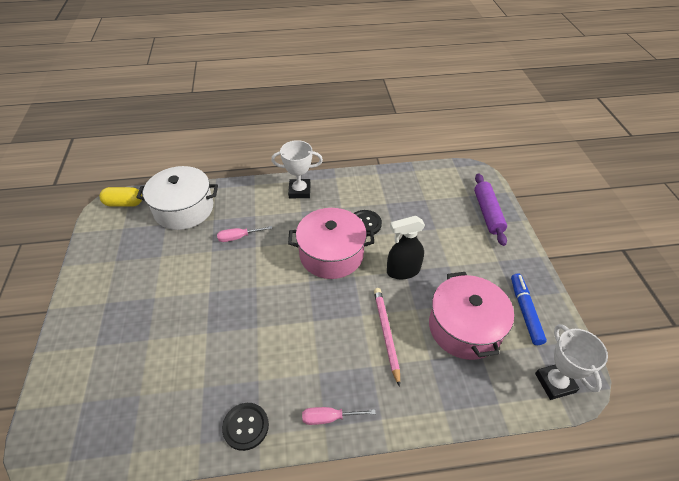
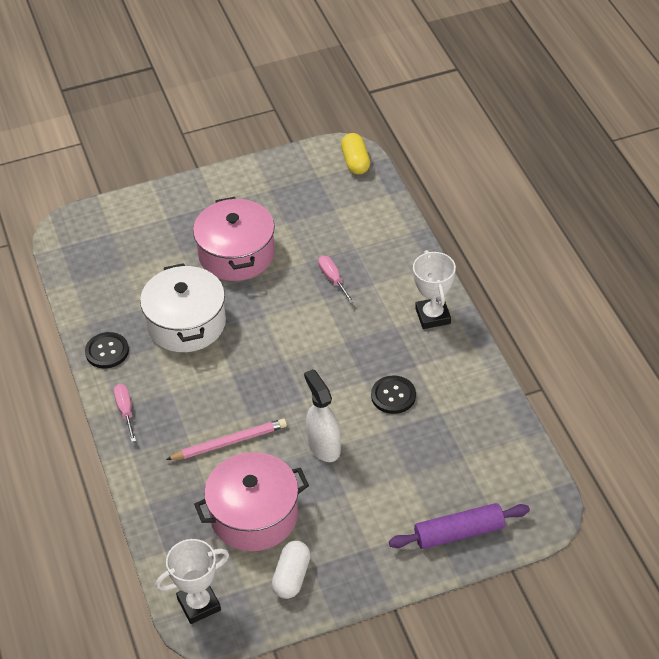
camera: 80 degrees right, 0 degrees up
white pot [137,166,218,230] -> white pot moved to [140,263,226,352]
pink pot [288,208,374,279] -> pink pot moved to [193,197,275,281]
black spray bottle [387,216,425,279] -> white spray bottle [304,369,341,462]
blue marker [511,273,547,345] -> white capsule [272,541,311,599]

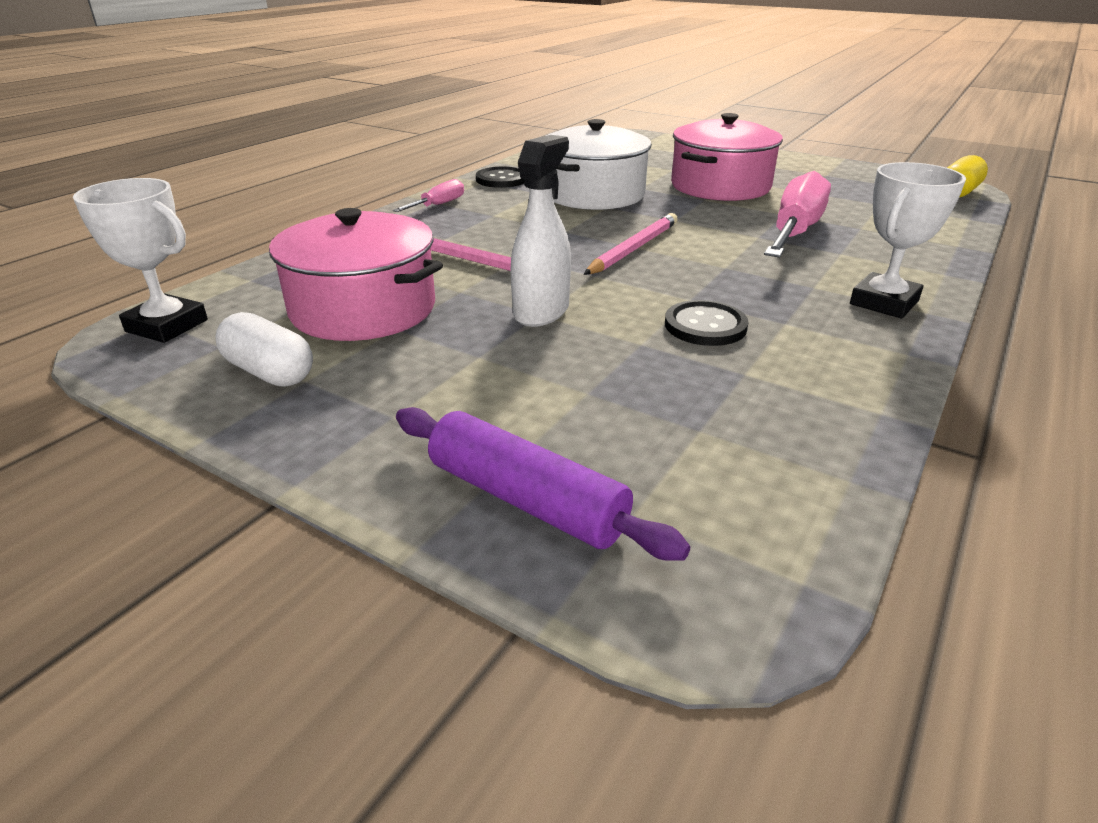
camera: 50 degrees right, 15 degrees down
white capsule [272,541,311,599] -> white capsule turned 60 degrees clockwise [215,312,313,386]
pink screwdriver [318,256,355,303] -> pink screwdriver [764,171,831,258], size x2.06
none -> pink pencil [584,213,678,275]

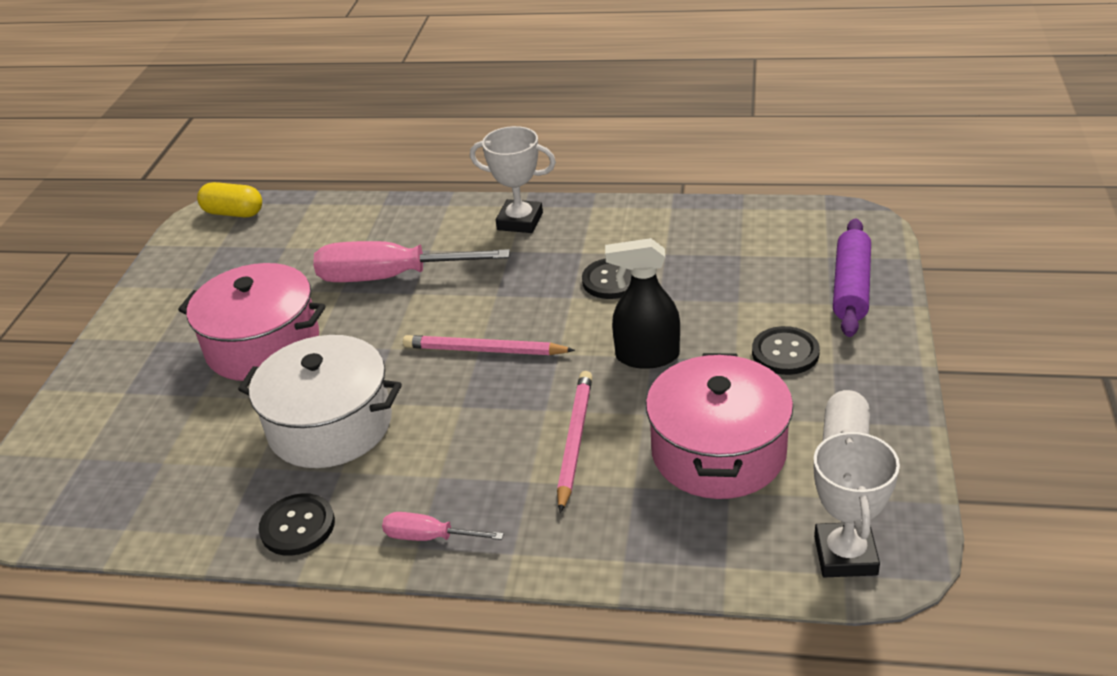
camera: 110 degrees left, 5 degrees up
white spray bottle [511,135,571,327] -> black spray bottle [605,238,680,369]
none -> black button [752,326,820,375]

